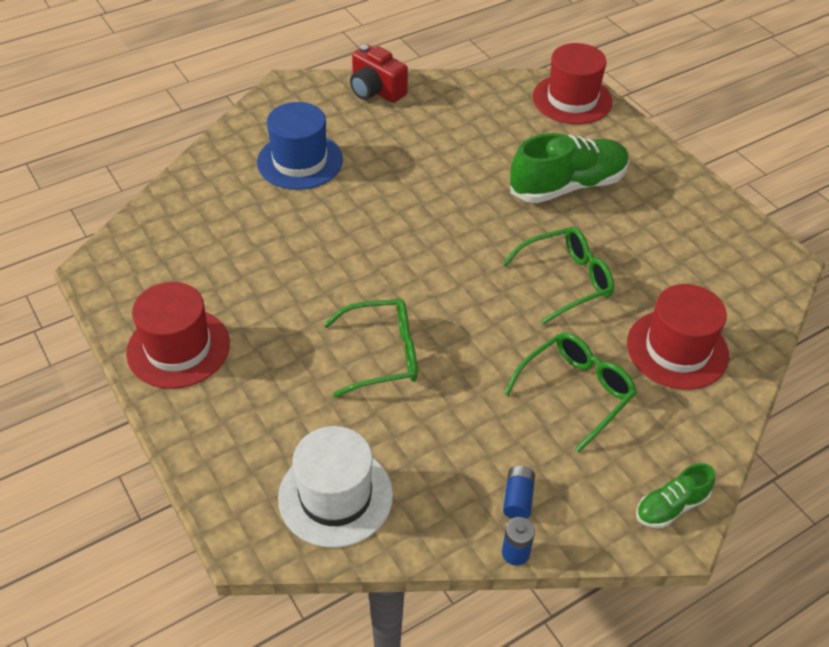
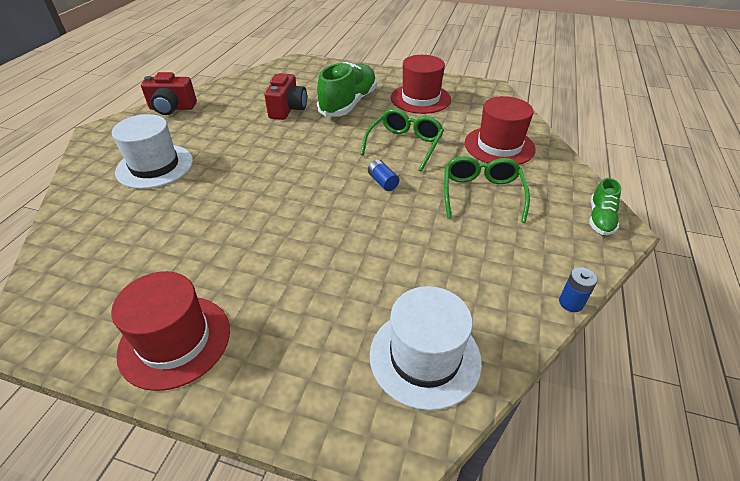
camera: 40 degrees left, 5 degrees down
blue hat [257,102,343,190] -> white hat [112,114,193,189]
green glasses [323,299,418,398] -> none
blue battery [503,466,535,519] -> blue battery moved to [368,160,399,191]
red hat [533,43,613,124] -> red hat moved to [391,55,451,114]
none -> red camera [264,73,307,120]

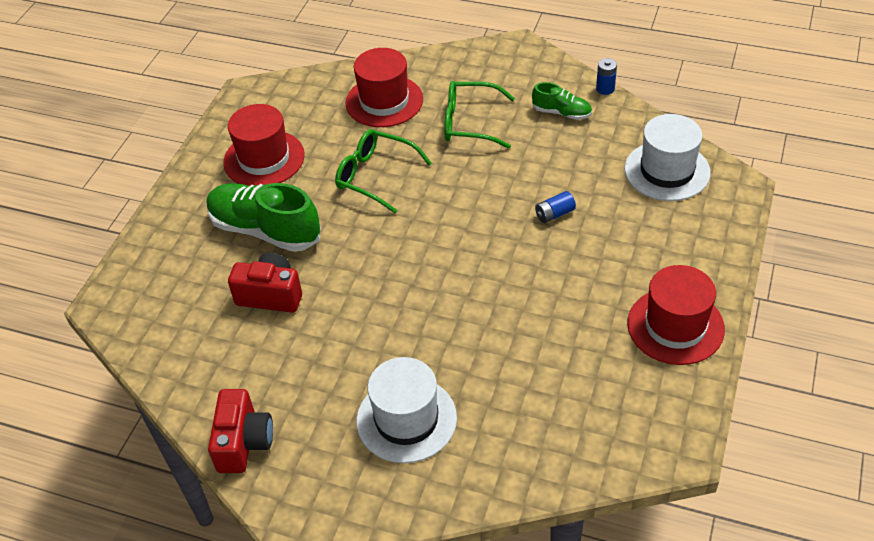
camera: 85 degrees left, 5 degrees up
blue battery [368,160,399,191] -> blue battery moved to [535,191,576,223]
green shoe [589,178,621,235] -> green shoe moved to [532,82,592,120]

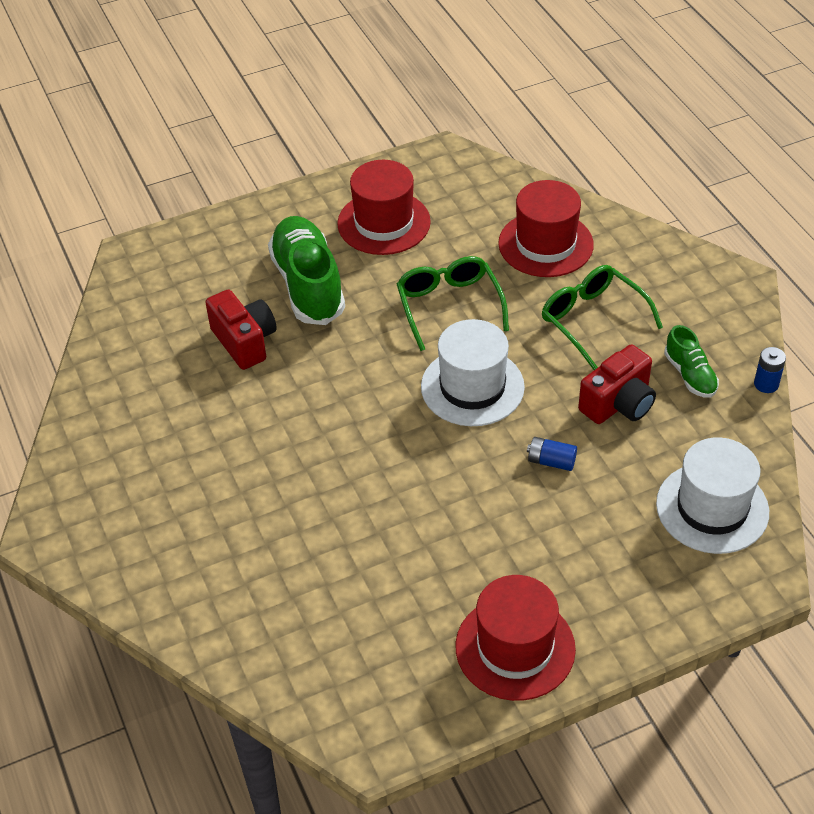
camera: 45 degrees right, 0 degrees up
red camera [208,389,273,473] -> red camera moved to [578,344,656,424]
white hat [356,357,457,463] -> white hat moved to [421,319,525,426]

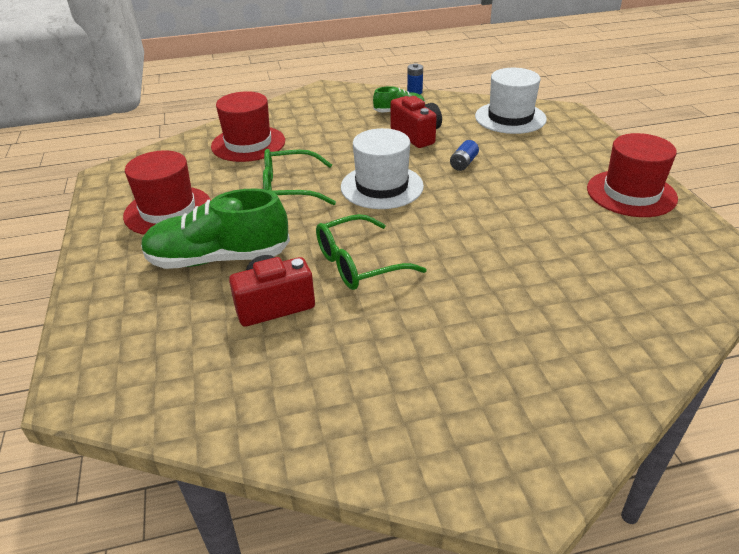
camera: 80 degrees left, 10 degrees down
green glasses [542,265,663,370] -> green glasses moved to [316,214,427,290]

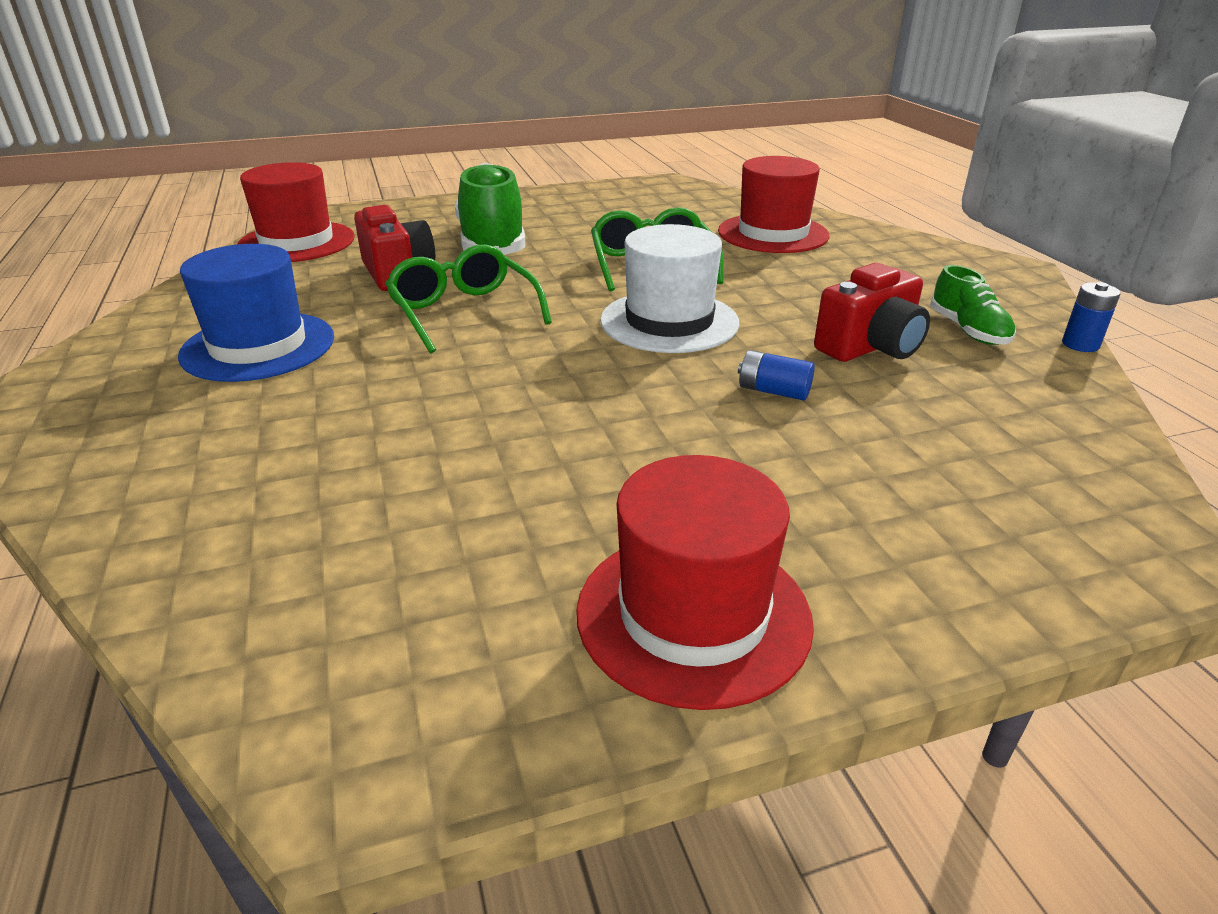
camera: 85 degrees right, 5 degrees down
red hat [123,150,211,235] -> red hat moved to [237,162,355,262]
white hat [475,68,547,134] -> none
none -> blue hat [178,244,334,382]

